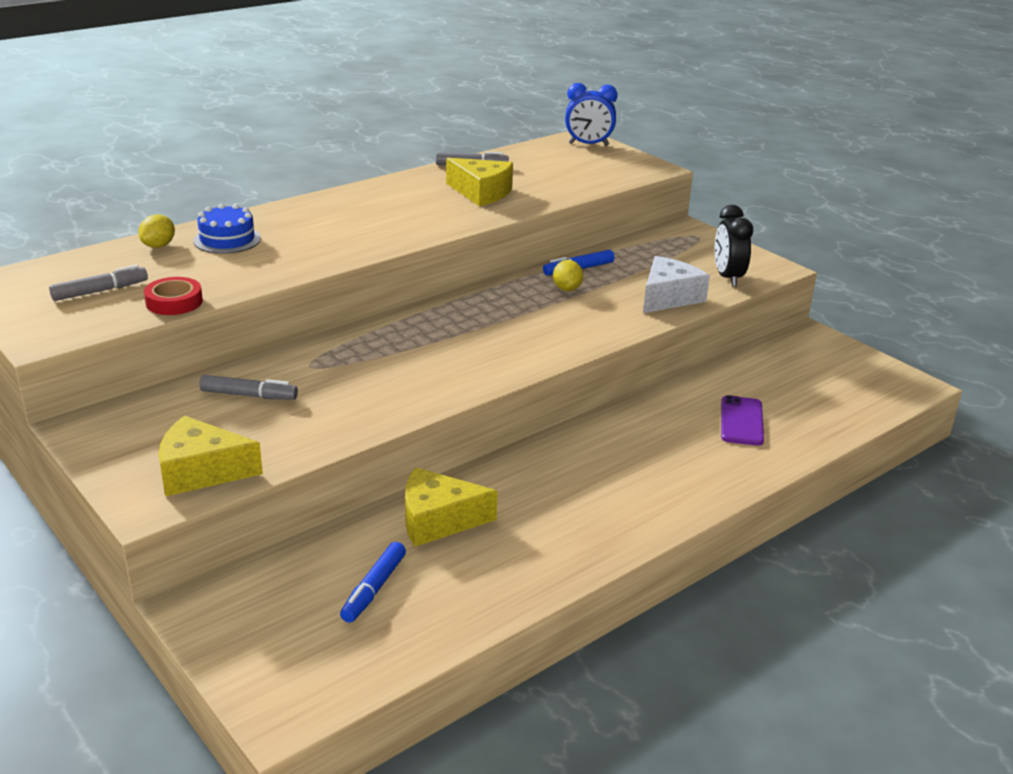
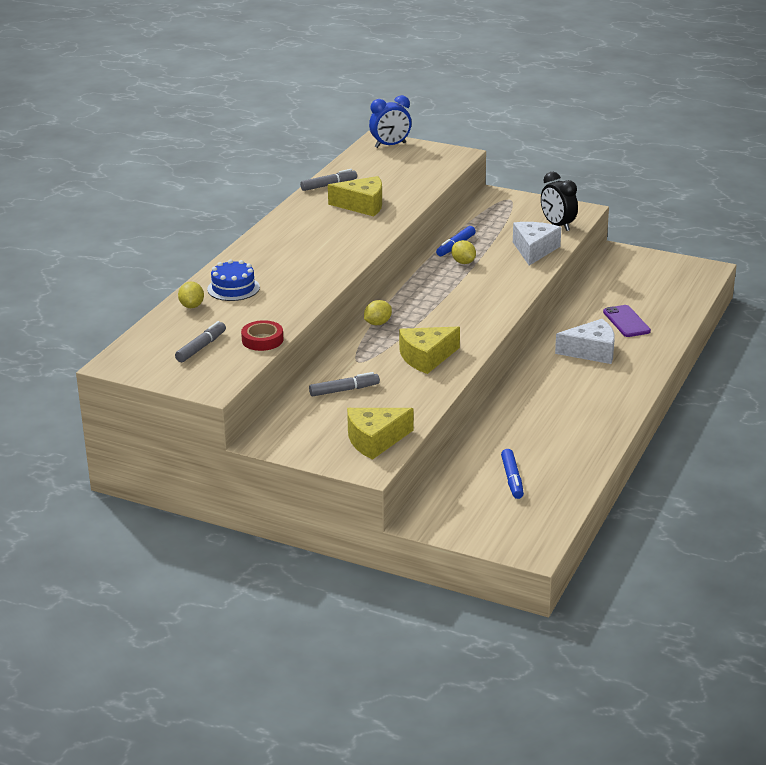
camera: 25 degrees left, 0 degrees up
yellow cheese [405,467,498,546] -> yellow cheese moved to [399,326,460,374]
none -> yellow lemon [364,300,392,325]
none -> white cheese [555,319,615,364]

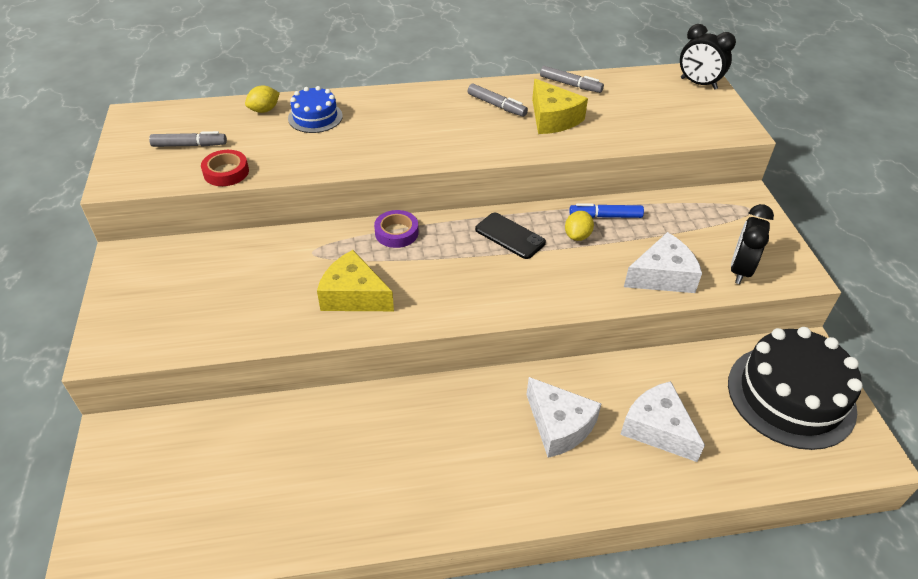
camera: 55 degrees right, 15 degrees up
grey marker [309,372,380,397] -> grey marker moved to [468,84,528,117]
yellow cheese [347,408,414,460] -> none
yellow lemon [364,300,392,325] -> purple tape [374,210,418,248]
blue clock [369,95,412,148] -> black clock [680,24,736,90]
blue marker [501,449,524,499] -> none
purple phone [603,305,651,337] -> white cheese [620,381,705,462]
none -> black phone [475,213,546,259]
none -> black cake [728,327,863,450]

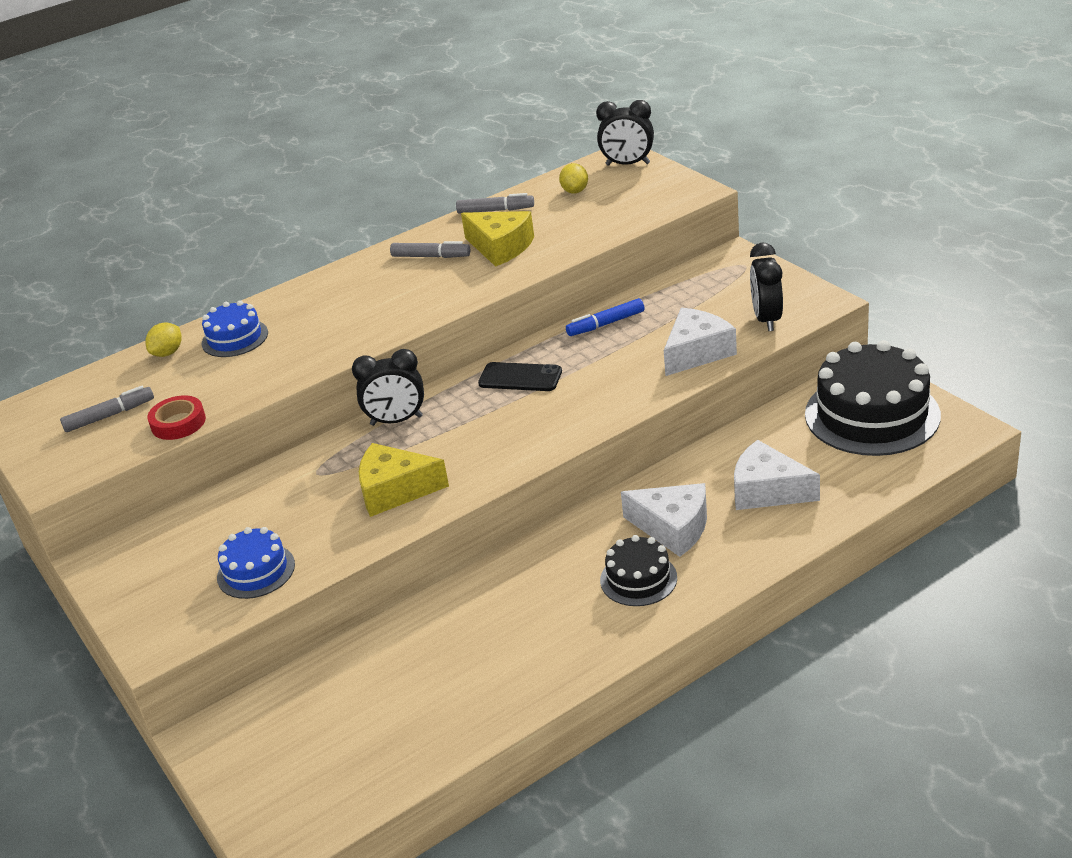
camera: 20 degrees left, 10 degrees down
purple tape [374,210,418,248] -> black clock [352,349,424,426]
yellow lemon [565,211,594,241] -> yellow lemon moved to [559,163,588,194]
none -> blue cake [217,527,295,599]
none -> black cake [600,535,677,606]

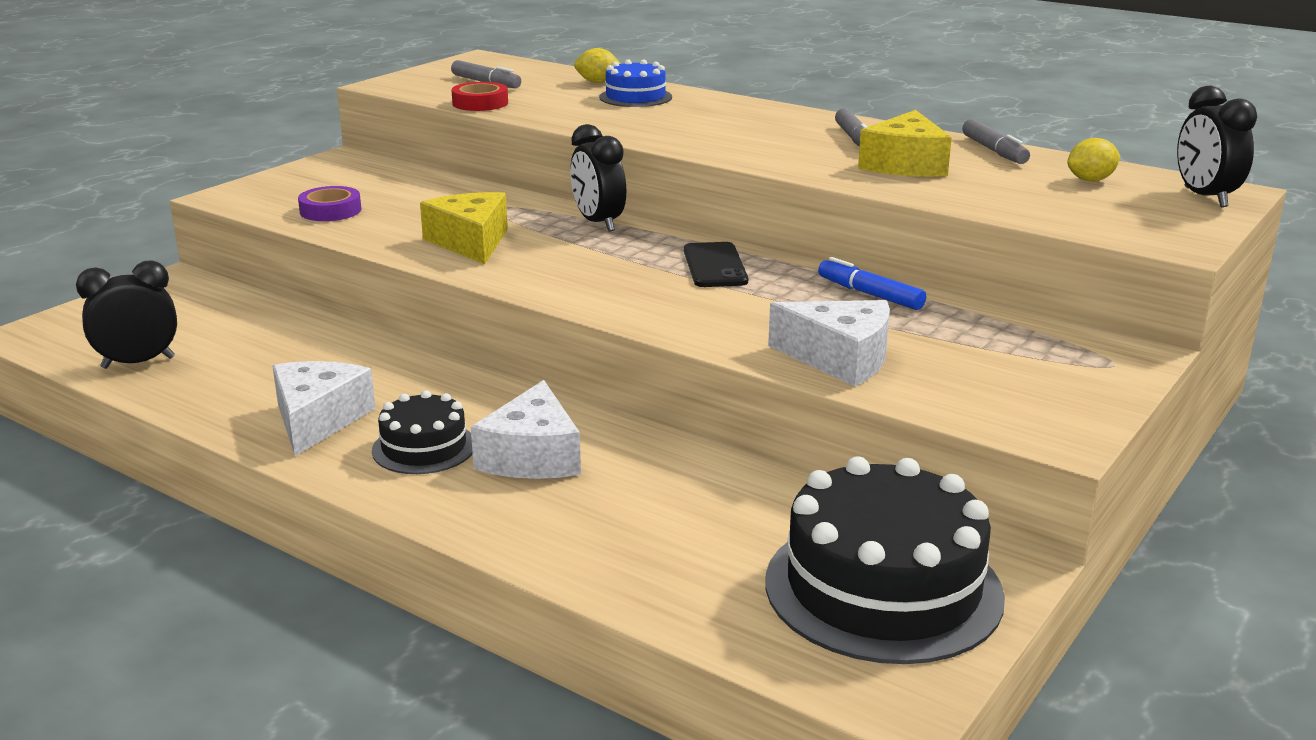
camera: 65 degrees right, 10 degrees down
blue cake [217,527,295,599] -> purple tape [298,186,361,221]
white cheese [734,440,820,510] -> white cheese moved to [273,361,376,456]
black clock [750,243,783,331] -> black clock moved to [76,260,177,369]

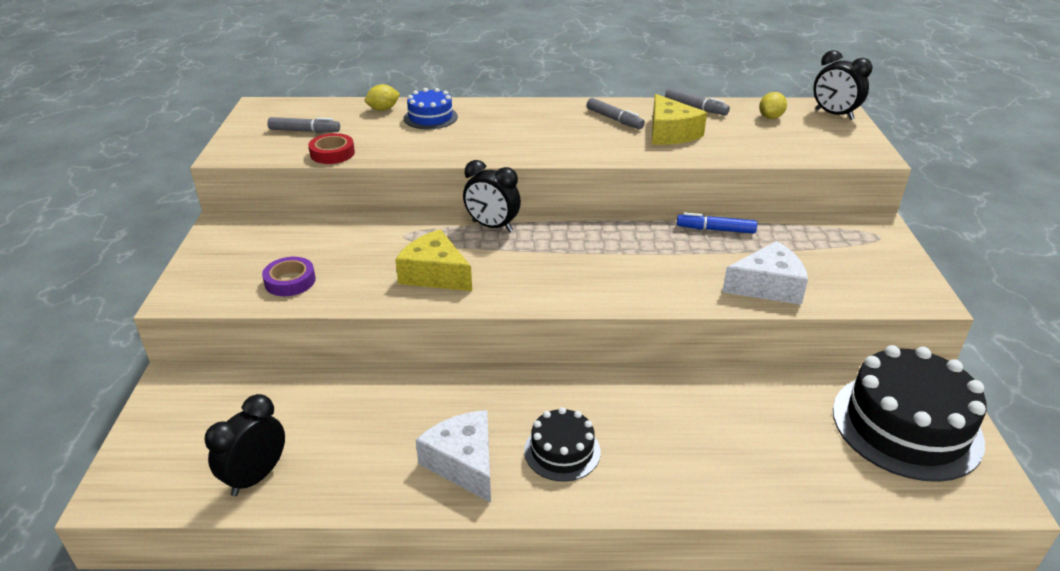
camera: 35 degrees left, 10 degrees up
white cheese [471,380,581,479] -> none
black phone [684,242,748,287] -> none

